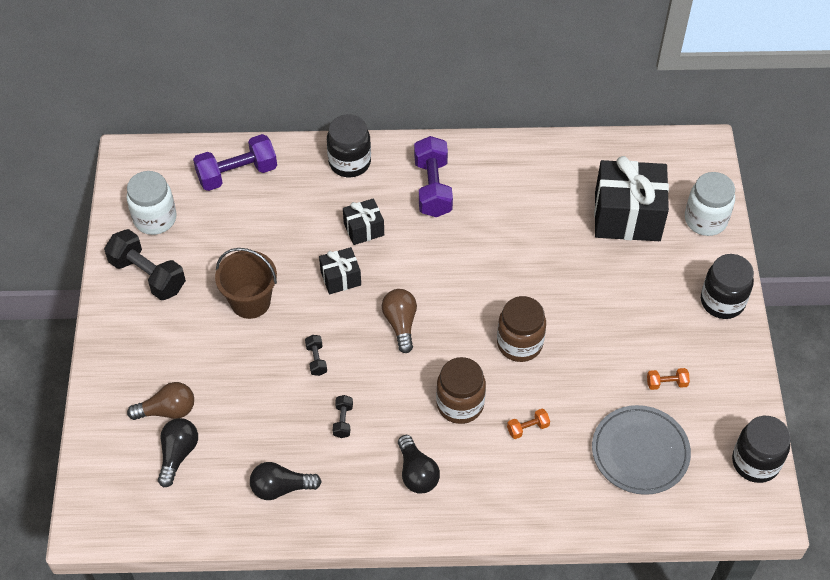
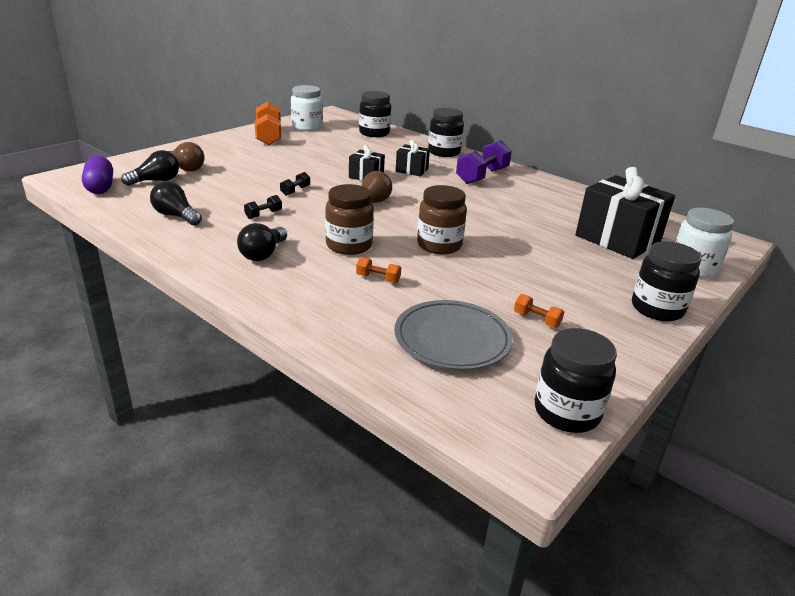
camera: 40 degrees right, 25 degrees down
black dumbbell [104,229,186,300] -> orange dumbbell [255,101,281,145]
purple dumbbell [193,134,277,191] -> black jar [359,91,391,137]
brown bucket [215,248,277,319] -> none
none -> purple capsule [82,156,113,194]

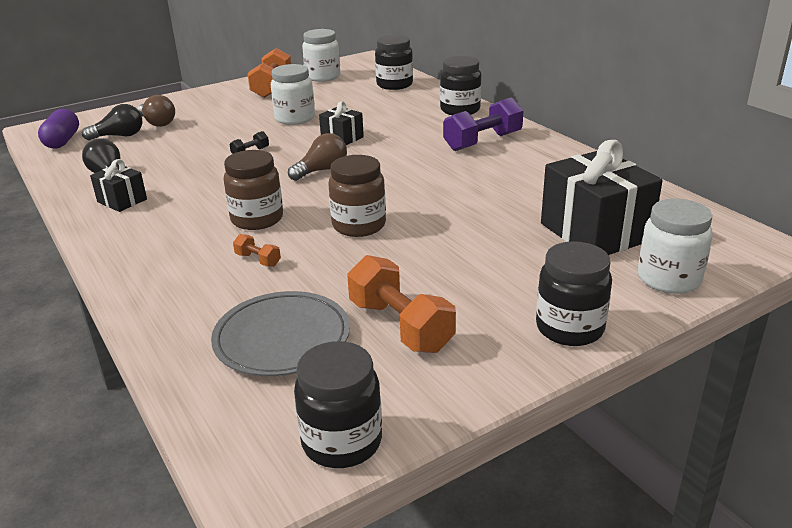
camera: 20 degrees right, 0 degrees up
black light bulb [237,223,287,261] -> none
black dumbbell [244,195,282,219] -> none
black gift [396,140,430,177] -> black gift moved to [90,159,147,212]
orange dumbbell [514,294,564,328] -> orange dumbbell [347,255,456,353], size x2.15
none -> white jar [271,64,315,125]

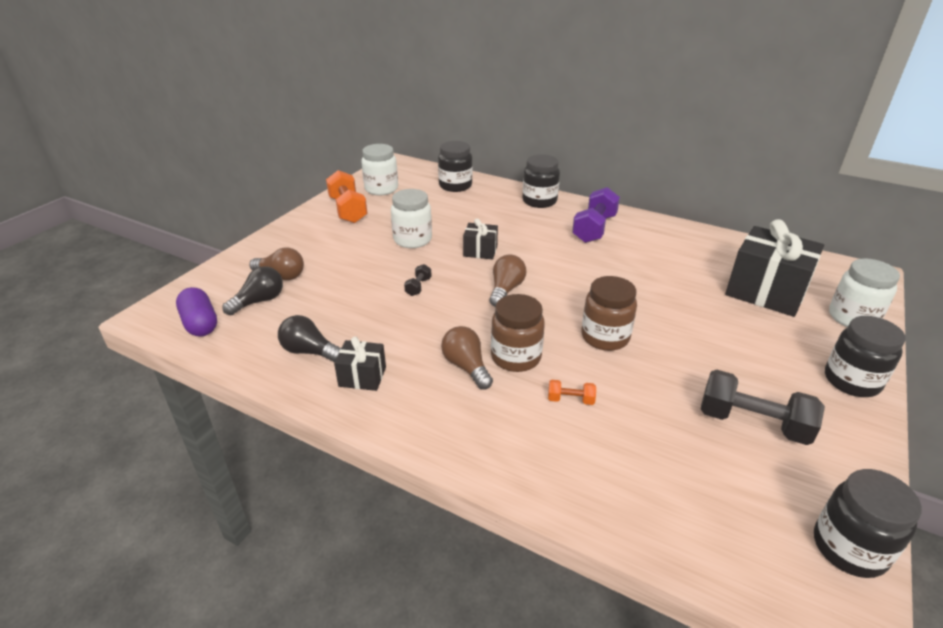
camera: 30 degrees left, 5 degrees up
grey plate [211,291,350,376] -> none
orange dumbbell [347,255,456,353] -> black dumbbell [701,370,825,445]
none -> brown light bulb [441,326,493,390]

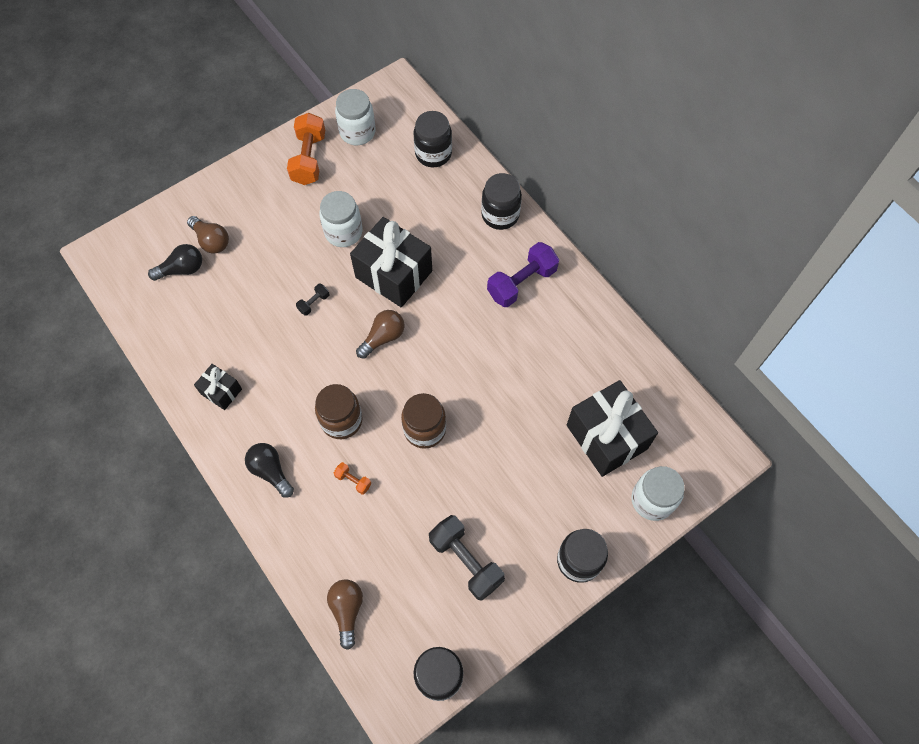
camera: 25 degrees right, 30 degrees up
purple capsule [176,287,217,337] -> none
black light bulb [278,315,341,362] -> black light bulb moved to [245,443,294,498]
brown light bulb [441,326,493,390] -> brown light bulb moved to [327,580,363,650]
black gift [463,218,498,260] -> black gift [350,217,432,308], size x1.98

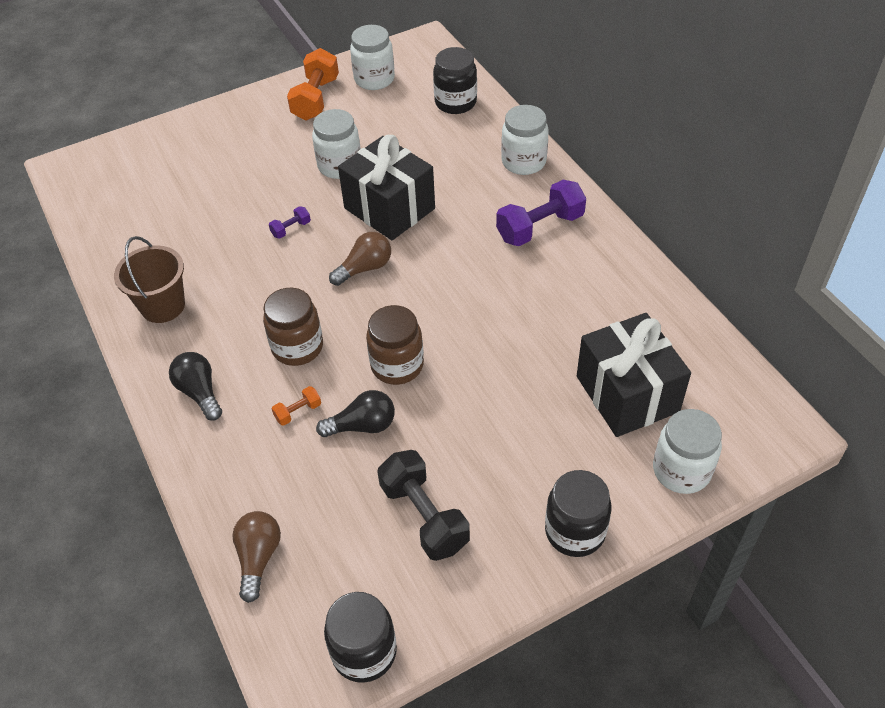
camera: 10 degrees right, 15 degrees down
black light bulb [148,244,202,281] -> black light bulb moved to [316,390,395,437]
brown light bulb [187,216,229,254] -> none
black gift [194,364,242,410] -> brown bucket [114,236,185,323]
black dumbbell [296,284,330,316] -> purple dumbbell [269,206,311,238]
orange dumbbell [334,462,371,495] -> orange dumbbell turned 75 degrees counterclockwise [272,386,321,426]
black jar [481,173,522,230] -> white jar [501,105,549,175]

